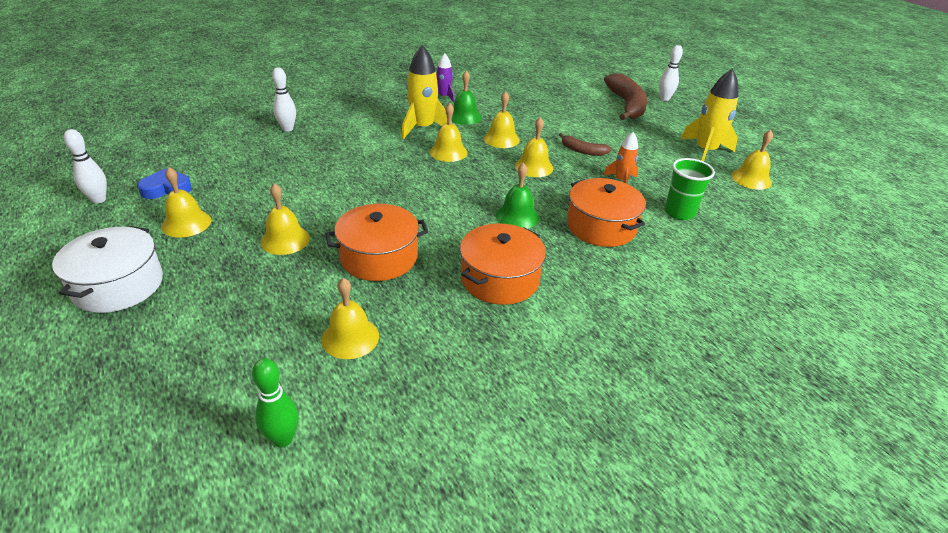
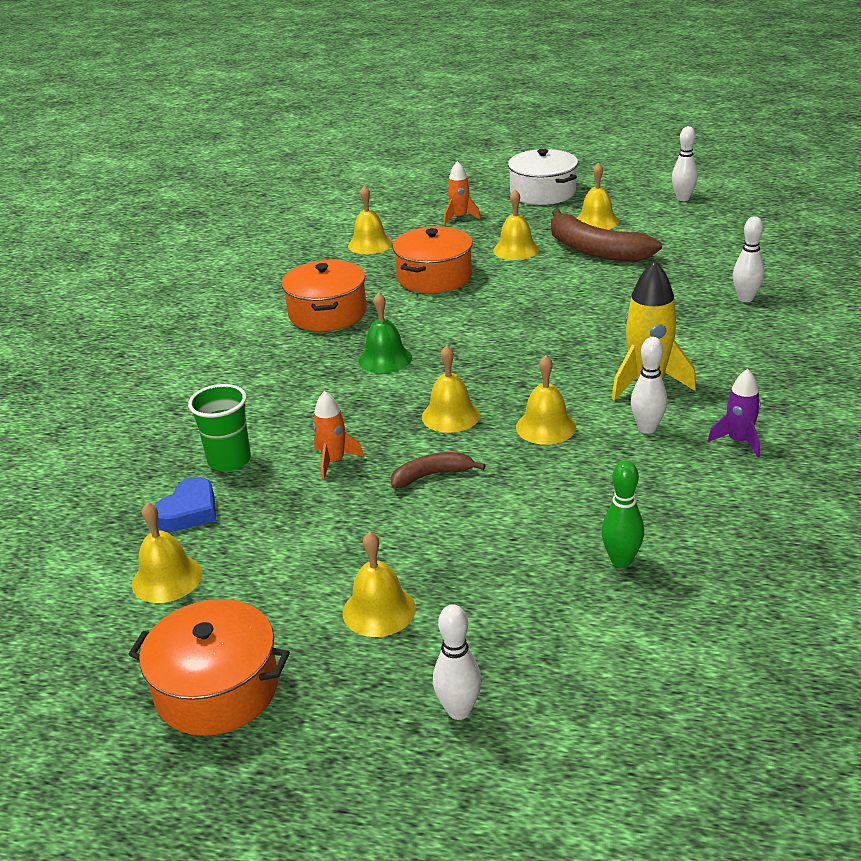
camera: 140 degrees right, 5 degrees down
blue heart [137,168,192,199] -> blue heart moved to [154,477,216,532]
green bowling pin [252,358,299,447] -> green bowling pin moved to [601,460,644,568]
yellow bell [430,103,467,162] -> yellow bell moved to [343,532,416,637]
green bell [451,70,482,125] -> white bowling pin [631,337,667,434]
orange pot [567,178,646,247] -> orange pot moved to [128,599,290,736]
brown banana [604,73,648,120] -> brown banana moved to [551,209,662,262]
yellow rocket [680,68,739,161] -> none
none -> orange rocket [444,161,481,224]

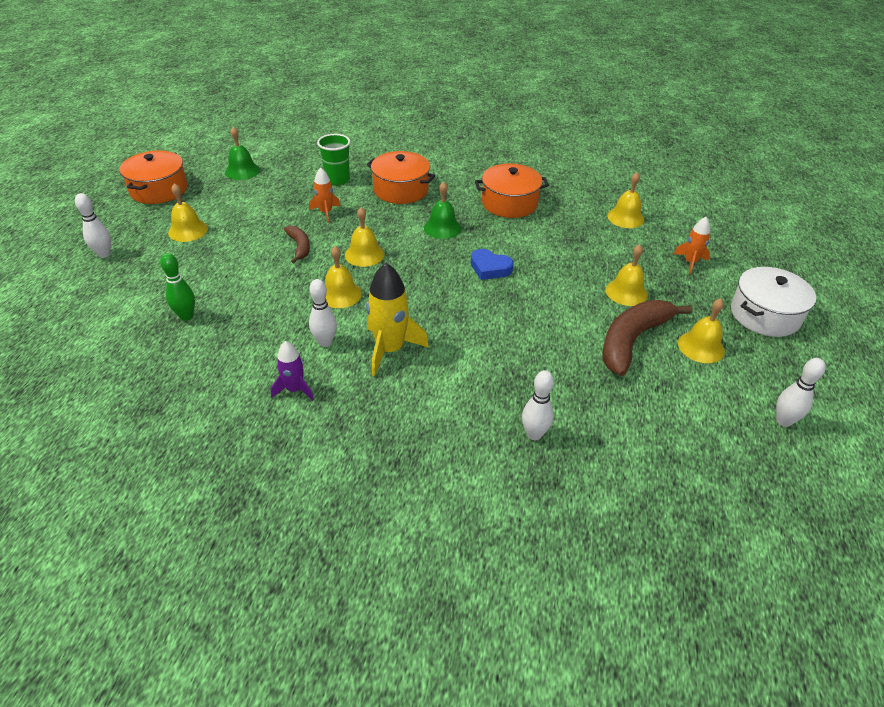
camera: 85 degrees right, 10 degrees up
yellow bell [132,502,202,603] -> green bell [225,126,260,180]
blue heart [154,477,216,532] -> blue heart moved to [471,249,514,280]
orange pot [393,226,473,293] -> orange pot moved to [367,151,435,204]

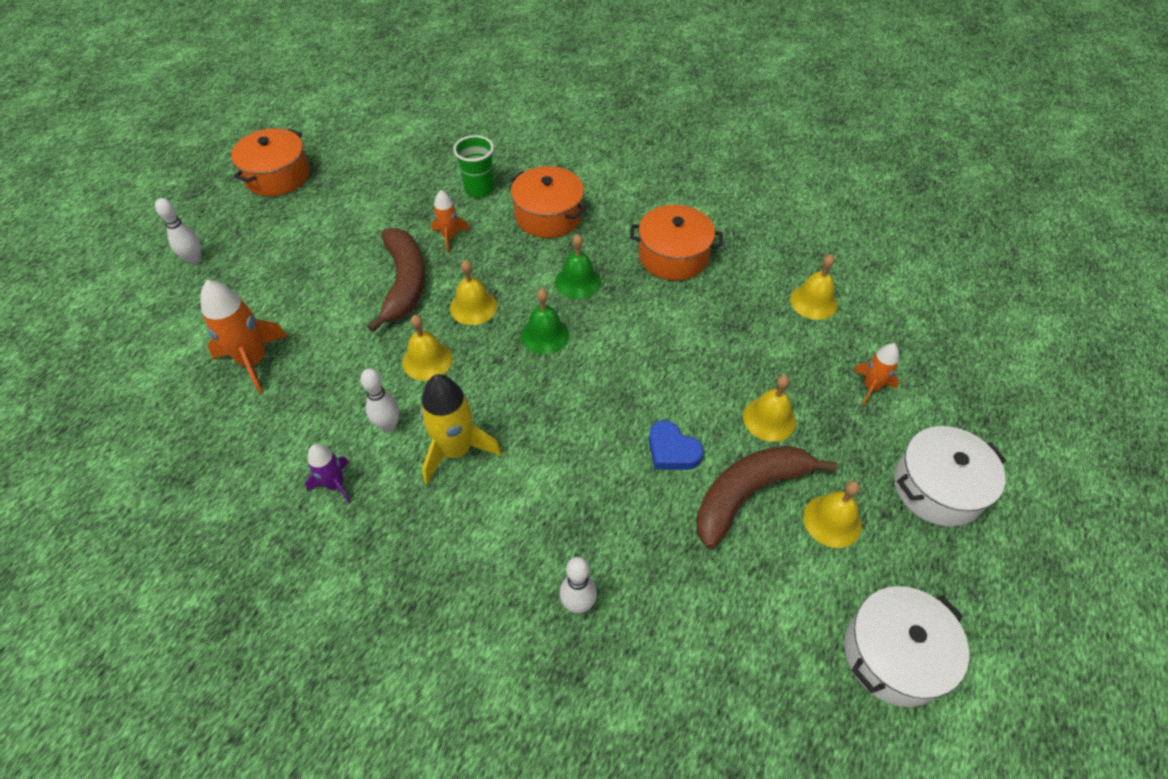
camera: 15 degrees right, 10 degrees up
green bowling pin [160,253,195,321] -> orange rocket [200,280,287,393]
yellow bell [168,183,208,242] -> none
green bell [225,126,260,180] -> green bell moved to [521,289,569,354]
brown banana [284,226,310,263] -> brown banana [367,228,425,332], size x1.92
blue heart [471,249,514,280] -> blue heart moved to [649,420,703,470]
white bowling pin [776,358,826,427] -> white pot [844,586,969,707]

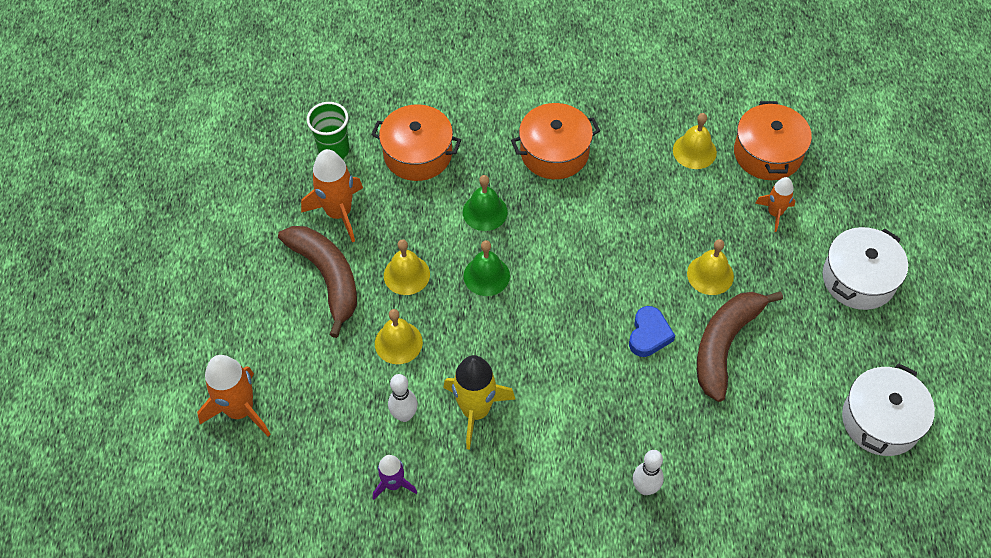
camera: 25 degrees left, 5 degrees up
white bowling pin [155,198,202,265] -> none
orange pot [231,128,310,196] -> orange pot moved to [734,101,812,180]
orange rocket [431,190,470,253] -> orange rocket [301,149,363,242], size x1.71
blue heart [649,420,703,470] -> blue heart turned 90 degrees counterclockwise [629,306,675,357]
yellow bell [803,481,862,548] -> none

